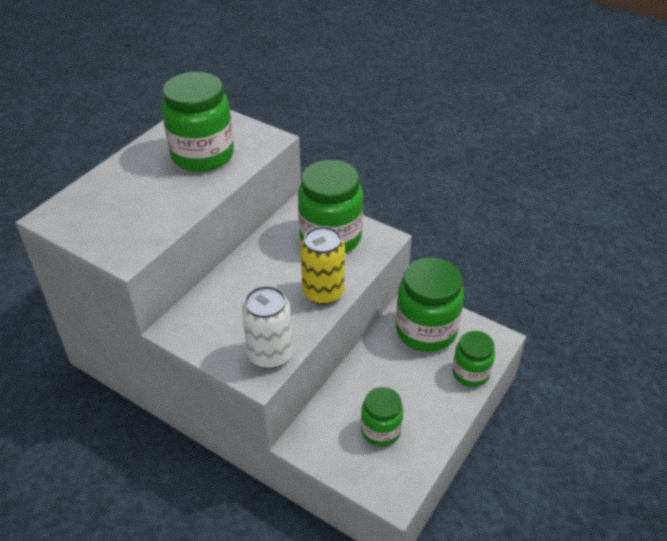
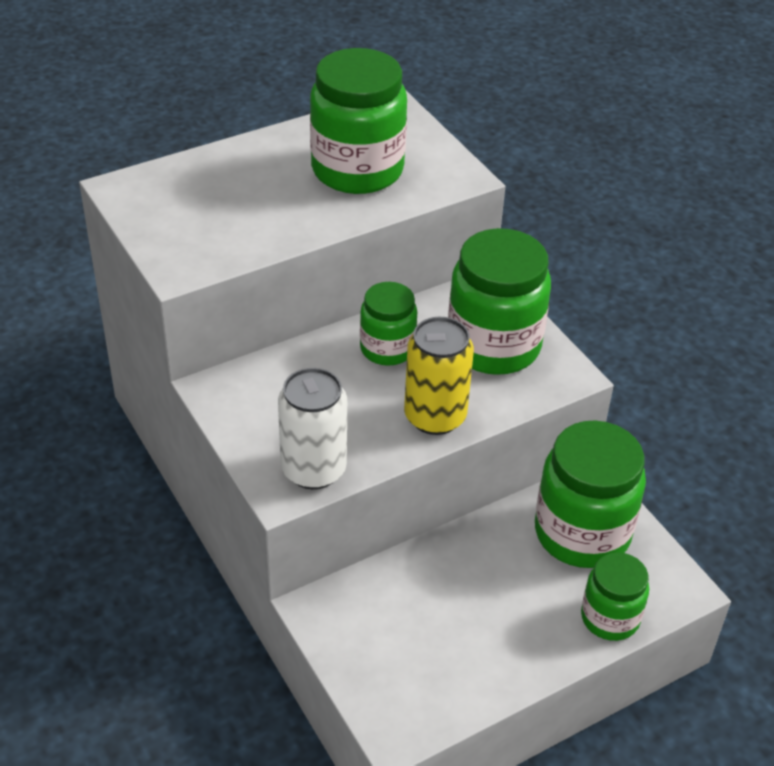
camera: 25 degrees right, 0 degrees up
green jar [361,387,403,446] -> green jar moved to [360,282,417,366]

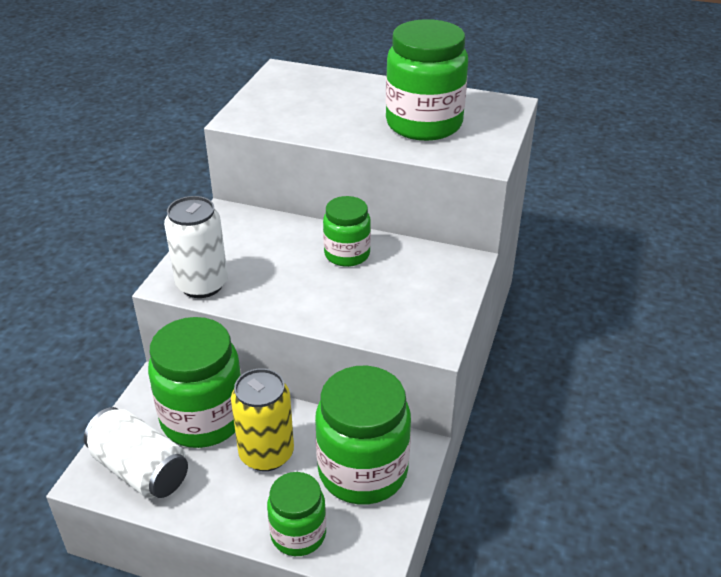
camera: 50 degrees right, 5 degrees down
yellow can [404,317,474,435] -> yellow can moved to [231,368,294,471]
green jar [448,228,551,375] -> green jar moved to [148,317,241,448]
none -> white can [84,407,188,499]

